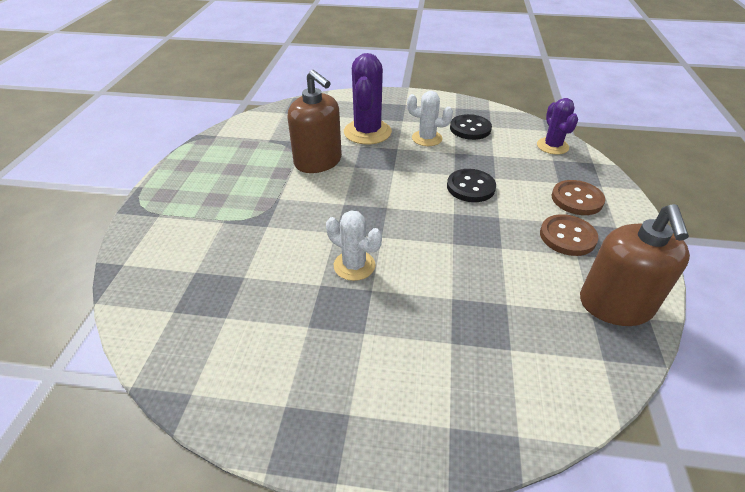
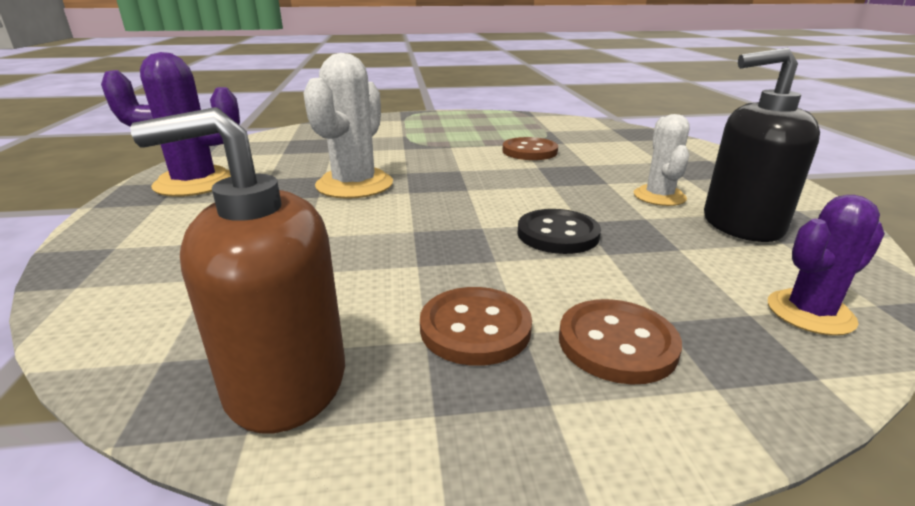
camera: 75 degrees right, 15 degrees down
brown soap dispenser [288,70,342,173] -> brown button [502,137,558,160]
white cactus [326,210,382,281] -> white cactus [303,53,393,199], size x1.60
purple cactus [344,53,392,145] -> purple cactus moved to [101,52,240,197]
black button [450,114,492,140] -> black soap dispenser [704,48,820,242]

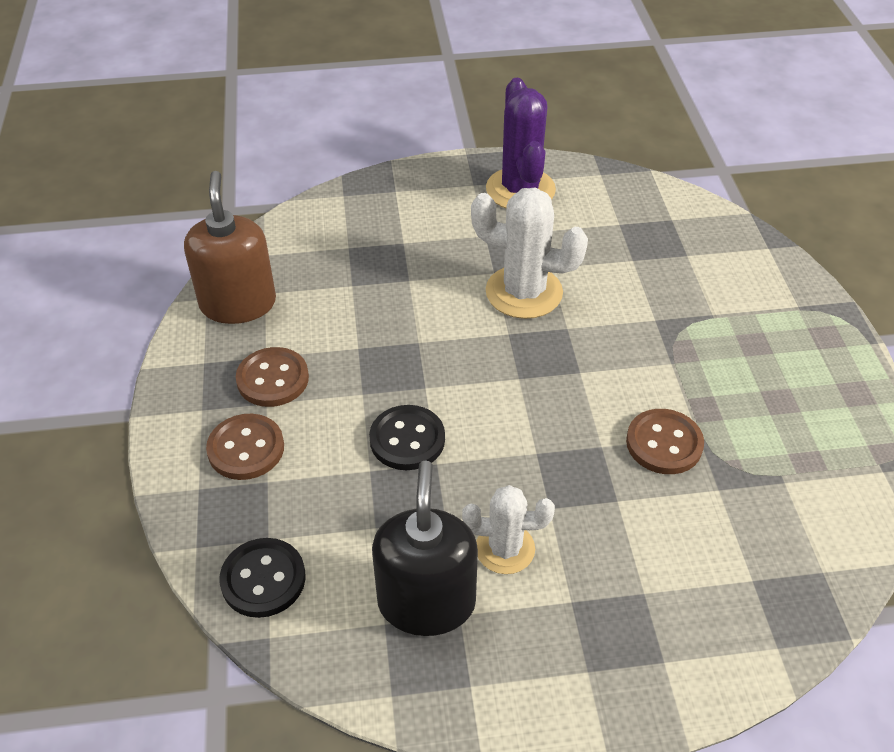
camera: 90 degrees right, 20 degrees up
purple cactus [768,195,885,336] -> black button [219,538,305,618]

